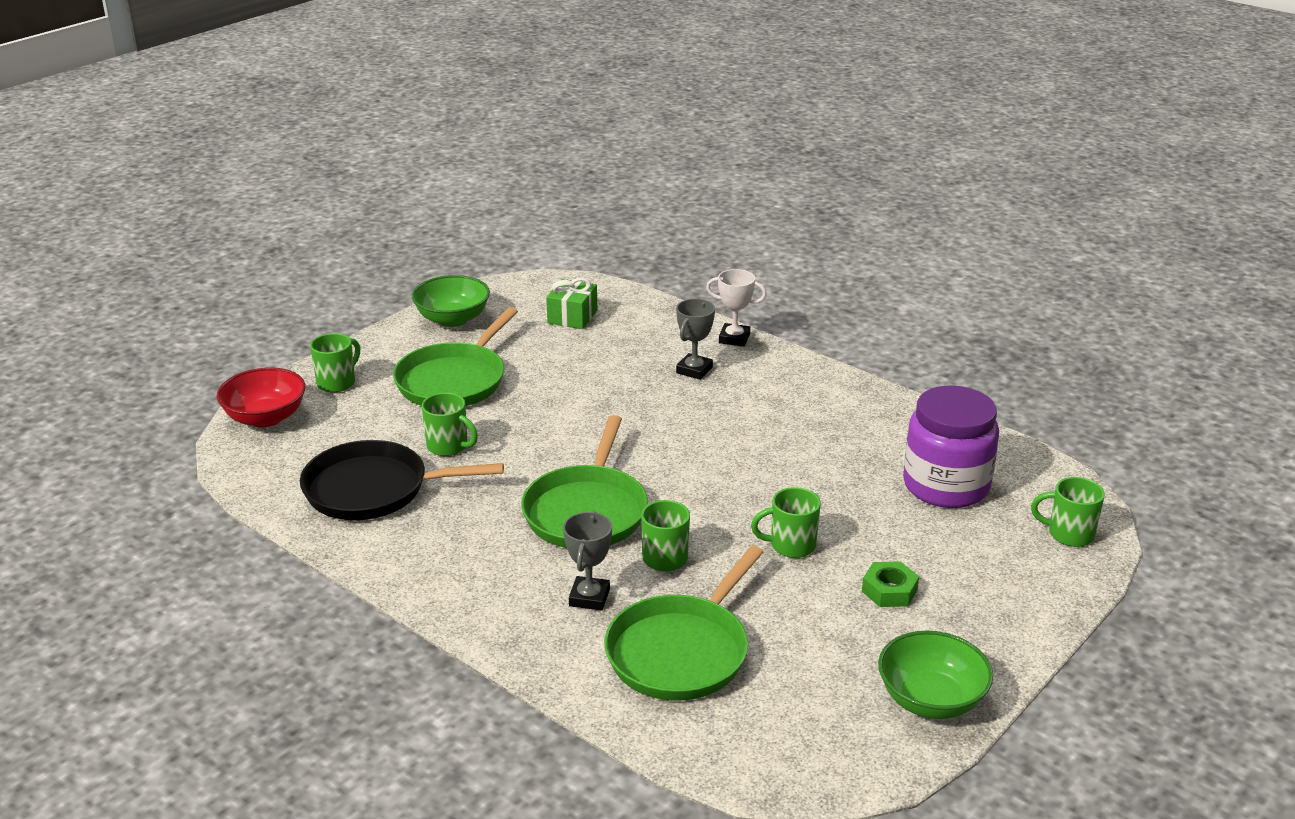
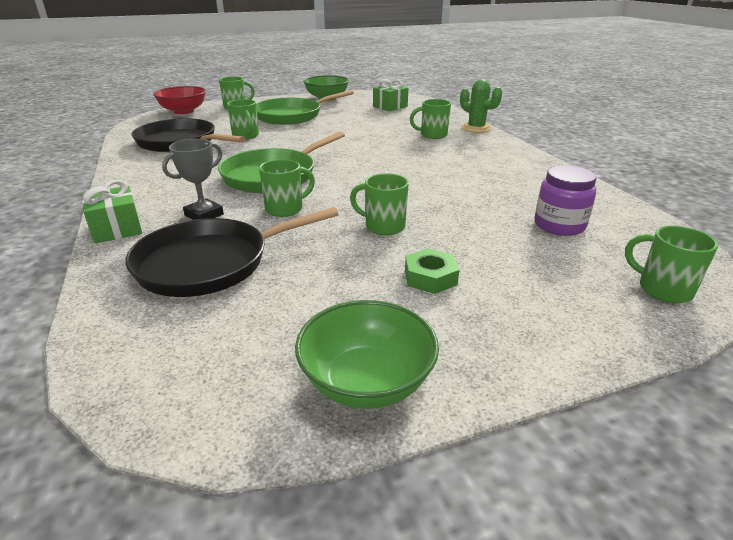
camera: 30 degrees right, 0 degrees up
green pan [604,545,764,701] -> black pan [125,207,338,297]
grey trophy [676,299,715,380] -> green mug [410,99,451,139]
white trophy [706,269,767,347] -> green cactus [460,79,502,133]
purple jar [903,385,999,508] -> purple jar [535,166,597,236], size x0.62
none -> green gift [82,180,142,243]

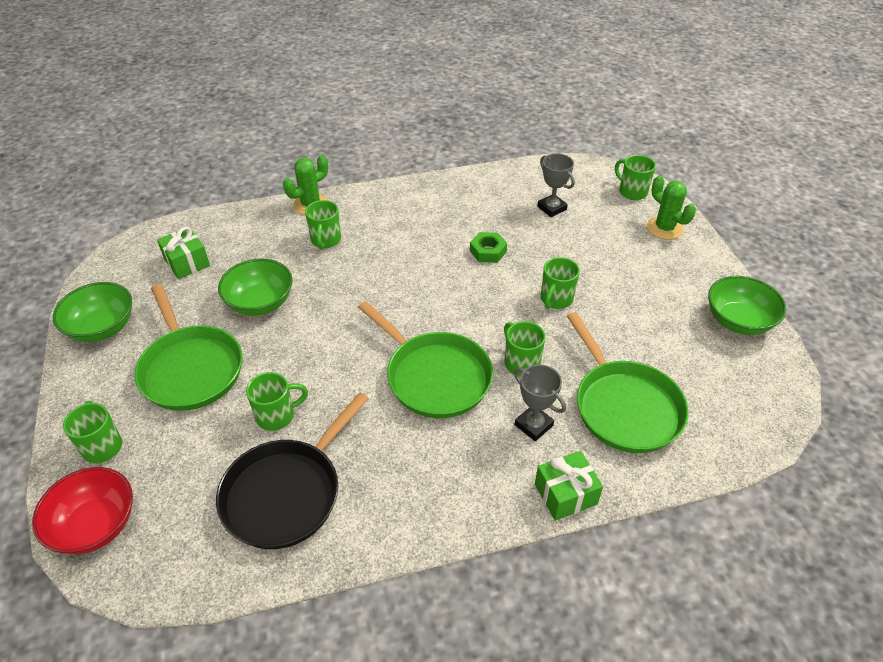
camera: 85 degrees left, 15 degrees up
black pan [125,207,338,297] -> green pan [567,312,689,453]
green nut [405,248,459,294] -> green nut moved to [470,232,507,263]
purple jar [535,166,597,236] -> grey trophy [537,153,575,217]
green mug [625,226,719,303] -> green mug turned 90 degrees clockwise [615,155,656,200]
none -> green bowl [218,258,293,316]
none -> green cactus [647,176,696,240]

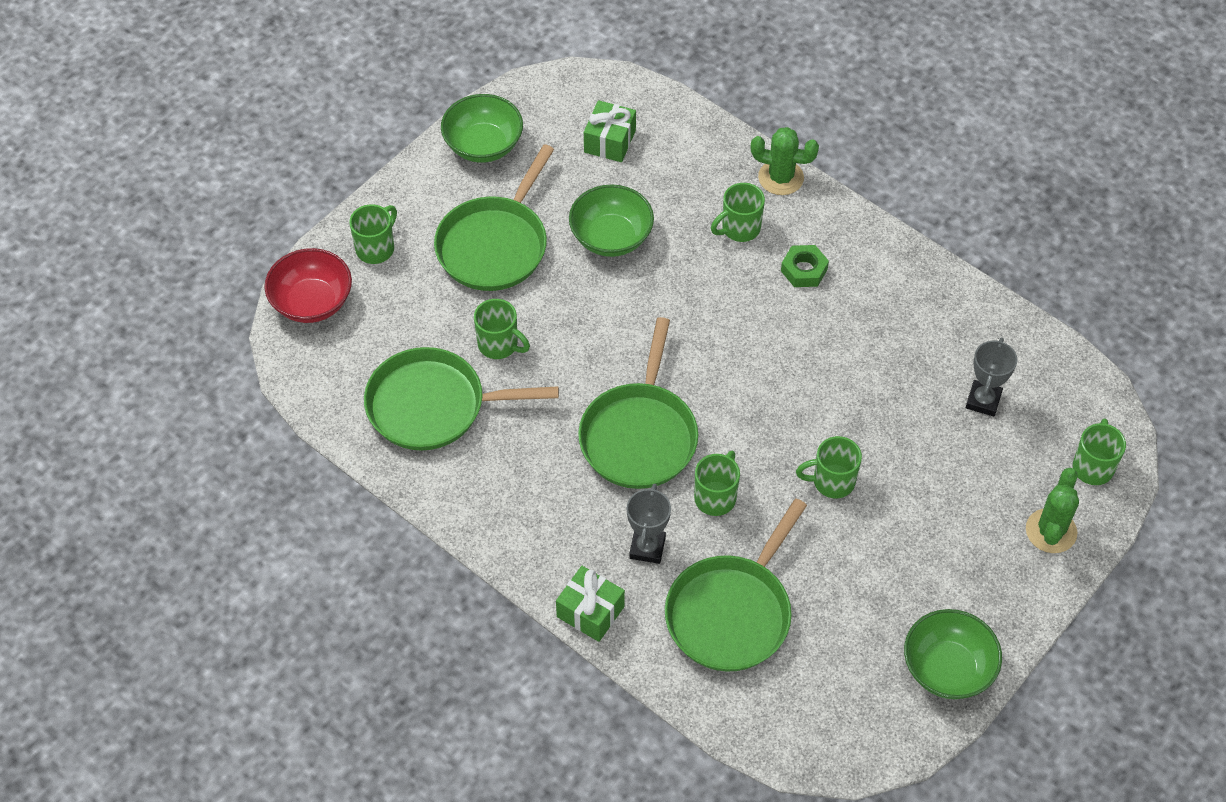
camera: 55 degrees right, 10 degrees up
black pan [216,392,369,549] -> green pan [364,347,559,451]
green nut [470,232,507,263] -> green nut moved to [781,245,829,287]

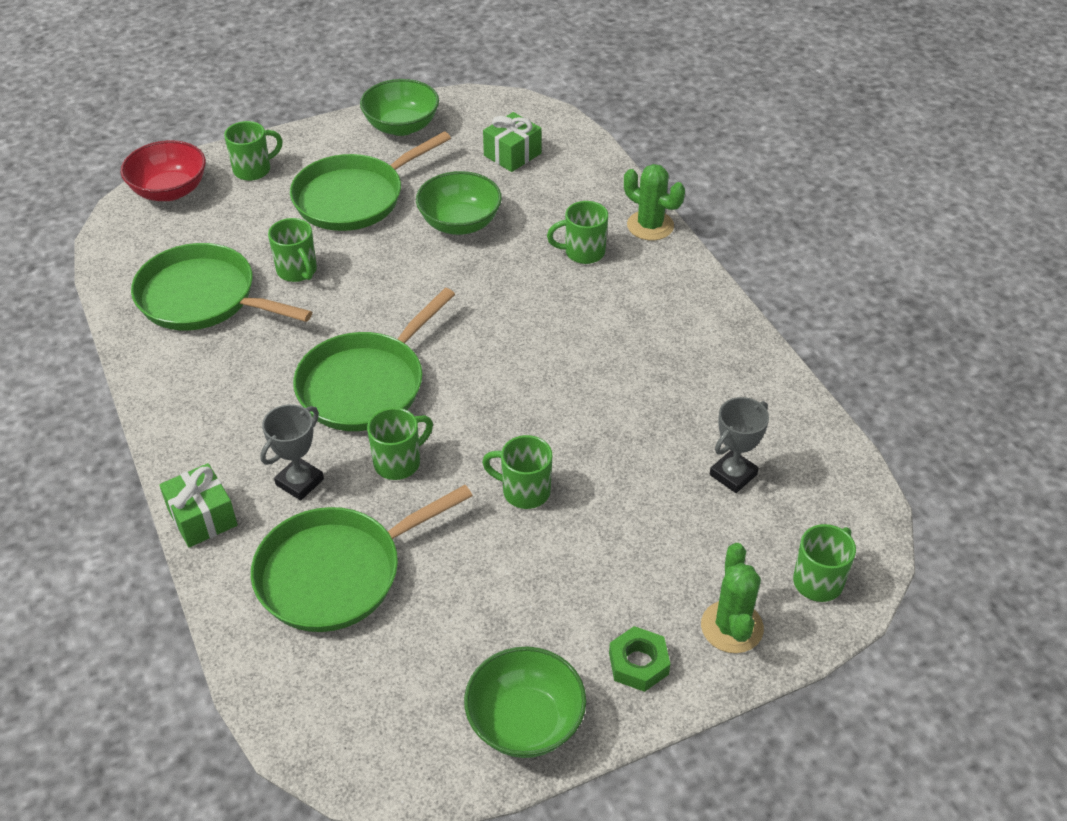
camera: 25 degrees right, 10 degrees down
green nut [781,245,829,287] -> green nut moved to [609,626,670,692]
green cactus [1026,468,1079,553] -> green cactus turned 45 degrees counterclockwise [701,543,764,653]

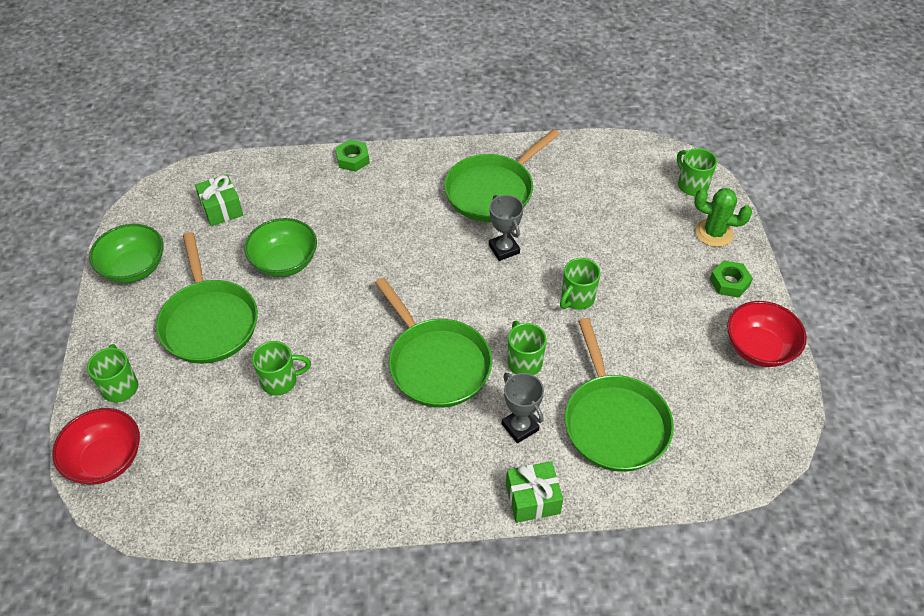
camera: 70 degrees left, 5 degrees up
green pan [131,243,312,330] -> green pan moved to [444,129,560,222]
green bowl [464,646,586,758] -> red bowl [727,301,807,367]
green mug [547,201,608,264] -> none
green cactus [624,164,685,240] -> green nut [335,139,370,172]
grey trophy [710,397,769,493] -> grey trophy moved to [489,195,524,261]

